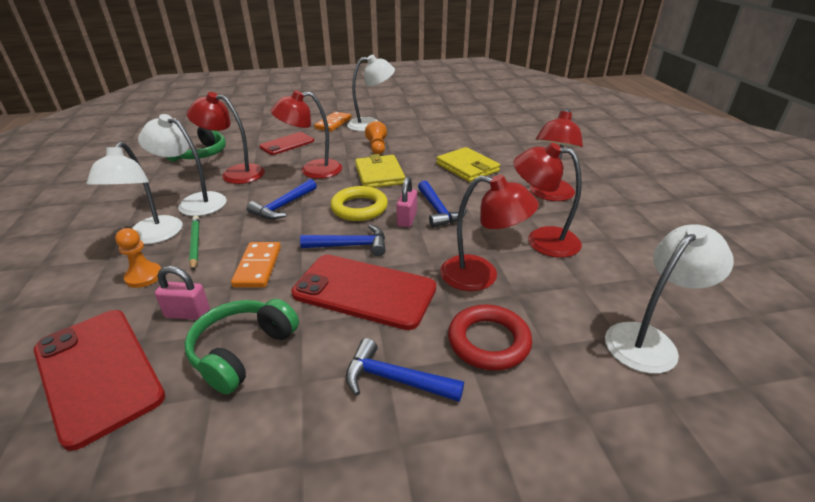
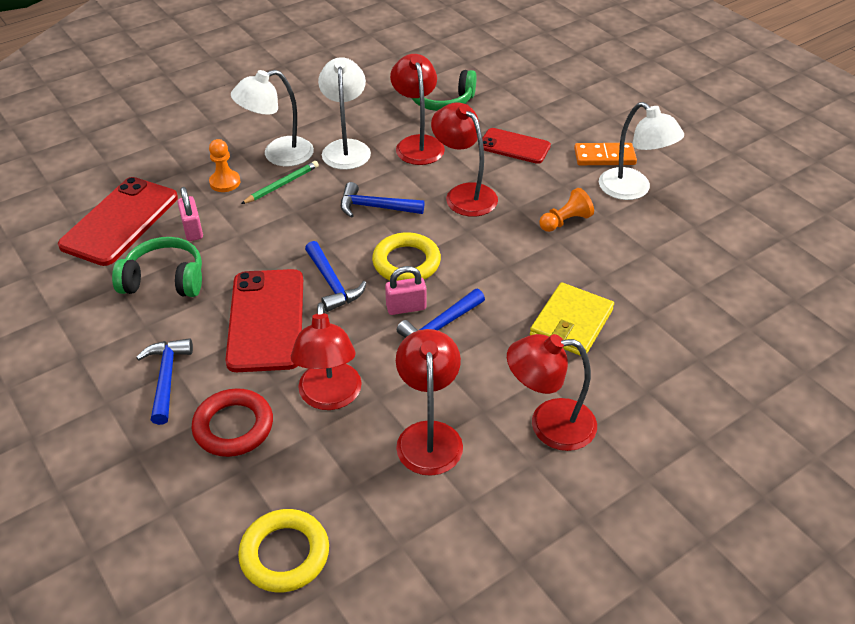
camera: 65 degrees right, 10 degrees up
orange domino [231,242,281,288] -> none
yellow wallet [355,154,406,188] -> none
white lamp [605,224,734,374] -> yellow ring [238,509,329,592]

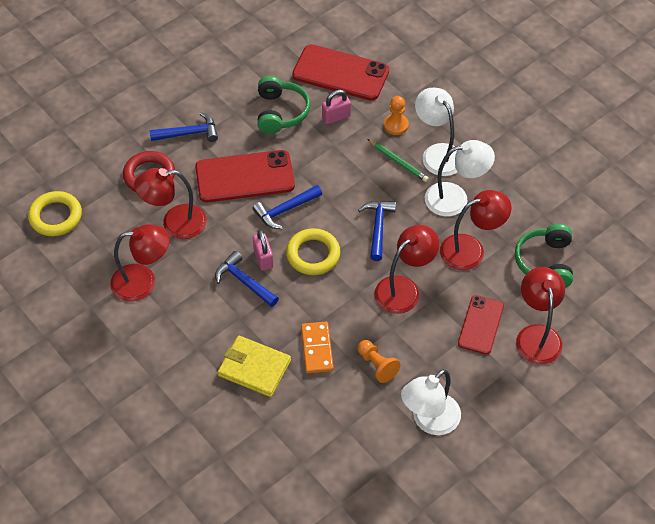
camera: 85 degrees right, 10 degrees up
red lamp [507,334,597,451] -> red lamp moved to [516,267,565,364]
orange domino [574,143,637,165] -> orange domino moved to [301,322,334,373]

